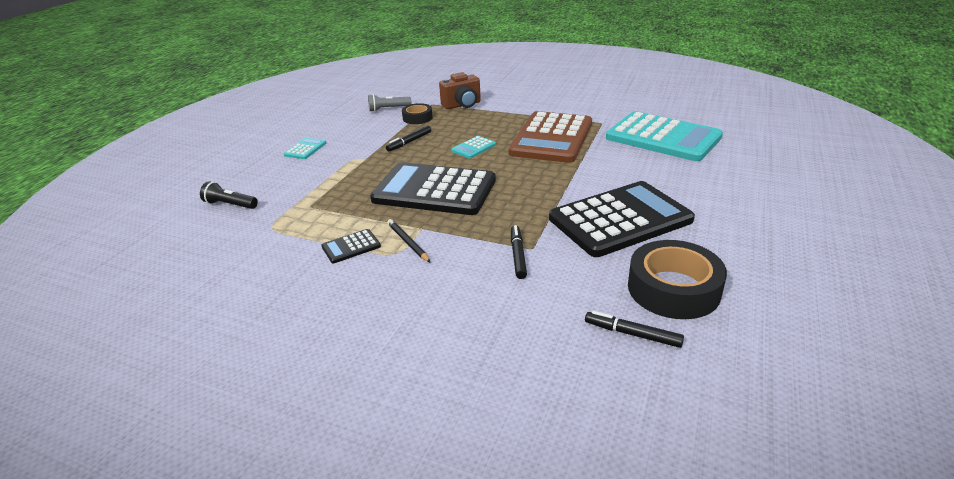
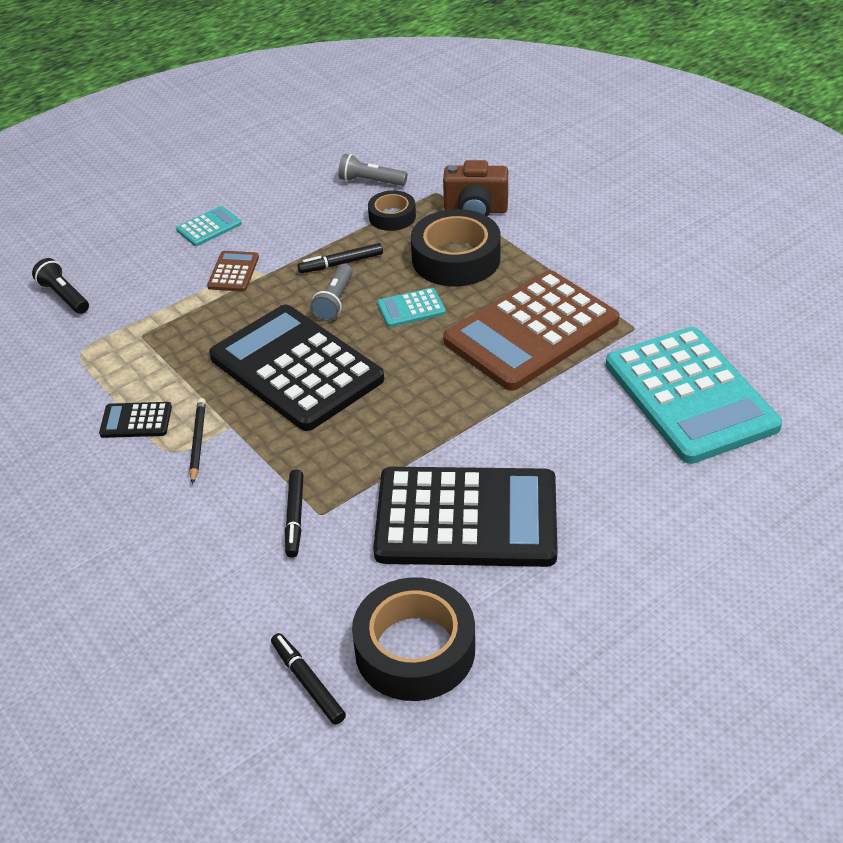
camera: 30 degrees right, 10 degrees up
black marker [511,225,527,279] -> black marker turned 150 degrees clockwise [285,470,303,558]
none -> brown calculator [207,251,259,292]
none -> grey flashlight [310,264,353,321]
none -> black tape [411,209,501,286]

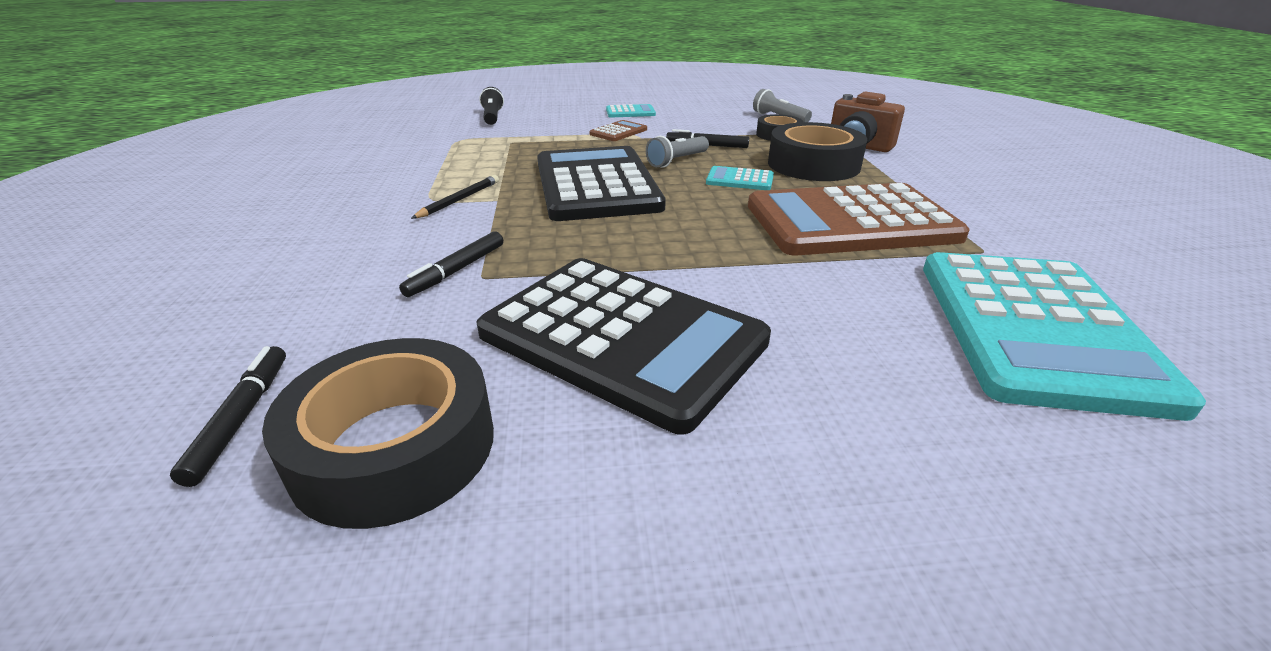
camera: 30 degrees right, 10 degrees down
black calculator [99,402,172,438] -> none

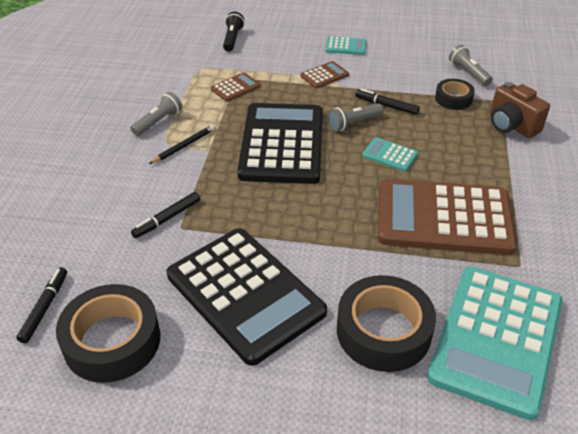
camera: 15 degrees right, 10 degrees up
black tape [768,122,867,181] -> black tape moved to [337,275,436,372]
none -> grey flashlight [130,92,182,136]
none -> brown calculator [211,72,261,102]

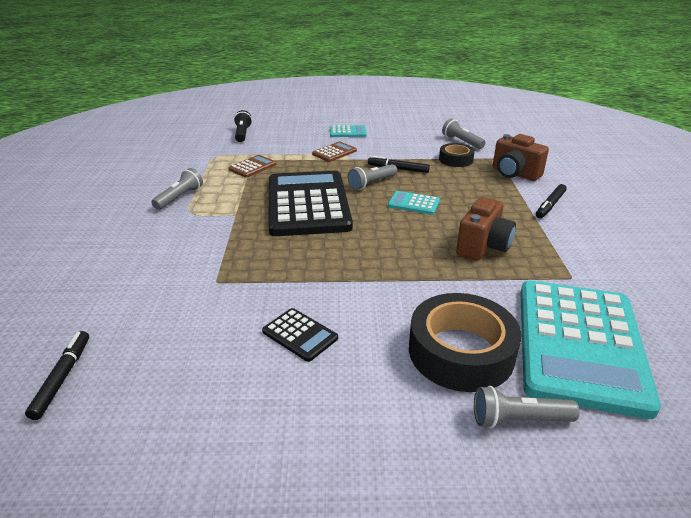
camera: 10 degrees left, 10 degrees down
black tape [56,284,160,383] -> none
black marker [131,192,200,238] -> black marker moved to [536,184,567,218]
black pencil [149,125,215,164] -> none
black calculator [167,228,327,366] -> black calculator [262,308,338,362], size x0.41
brown calculator [378,179,517,255] -> brown camera [456,197,516,261]
none -> grey flashlight [474,386,580,428]

